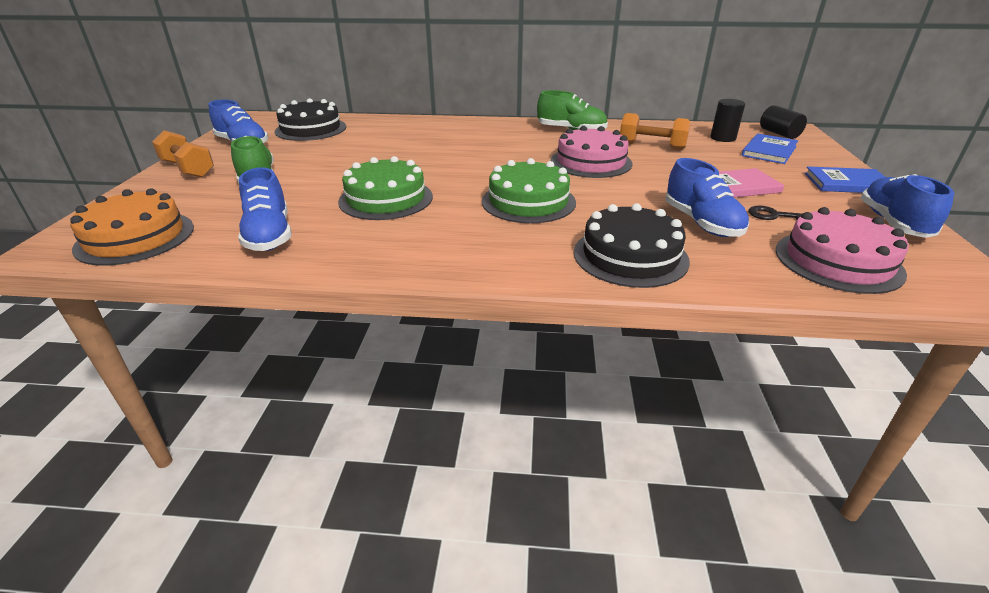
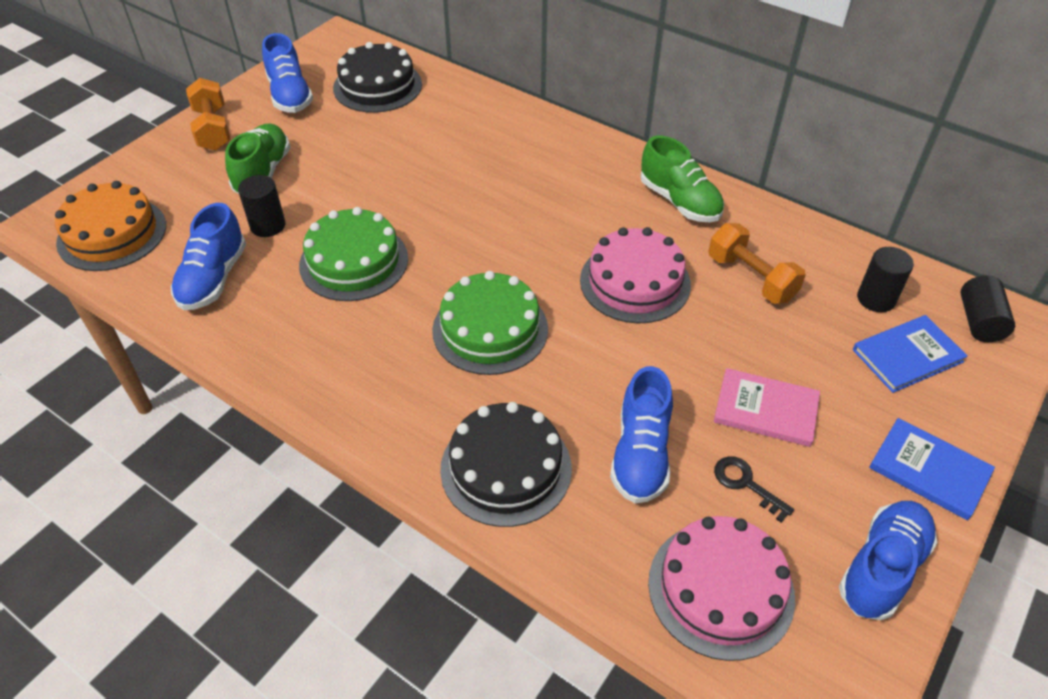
camera: 30 degrees right, 15 degrees up
none -> black cylinder [238,175,285,237]

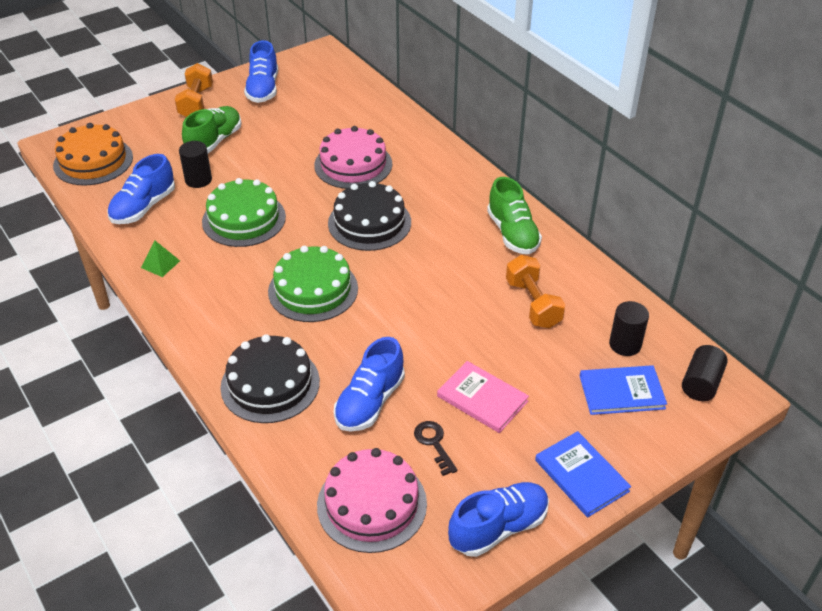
camera: 20 degrees right, 5 degrees down
black cake [333,42,422,113] -> black cake moved to [328,181,411,251]
pink cake [580,227,691,323] -> pink cake moved to [314,126,392,189]
none -> green pyramid [141,240,180,277]

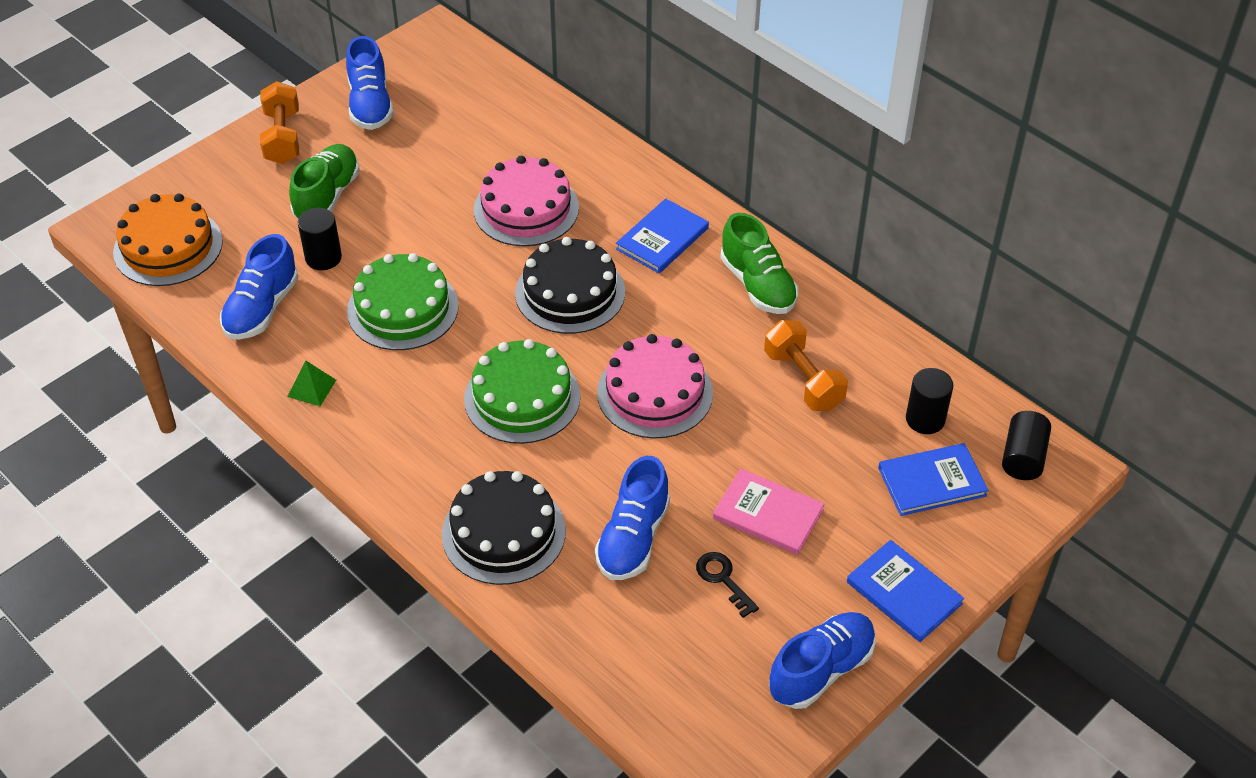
camera: 10 degrees left, 5 degrees up
pink cake [317,448,427,553] -> pink cake moved to [597,334,713,439]
none -> blue book [616,198,709,273]

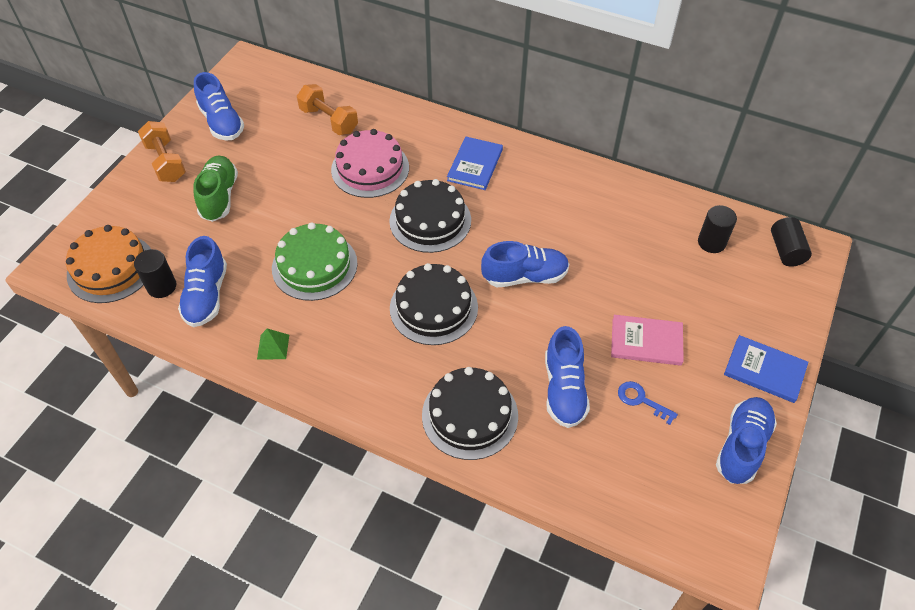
camera: 20 degrees left, 5 degrees up
black cylinder [298,208,342,270] -> black cylinder moved to [134,249,176,298]
green cake [464,339,581,444] -> black cake [390,263,478,345]
pink cake [597,334,713,439] -> blue shoe [481,241,569,287]
black key [696,552,759,618] -> blue key [618,381,678,425]
green shoe [720,213,798,314] -> none
orange dumbbell [764,320,848,411] -> orange dumbbell moved to [297,84,358,135]
blue book [878,443,989,516] -> none

